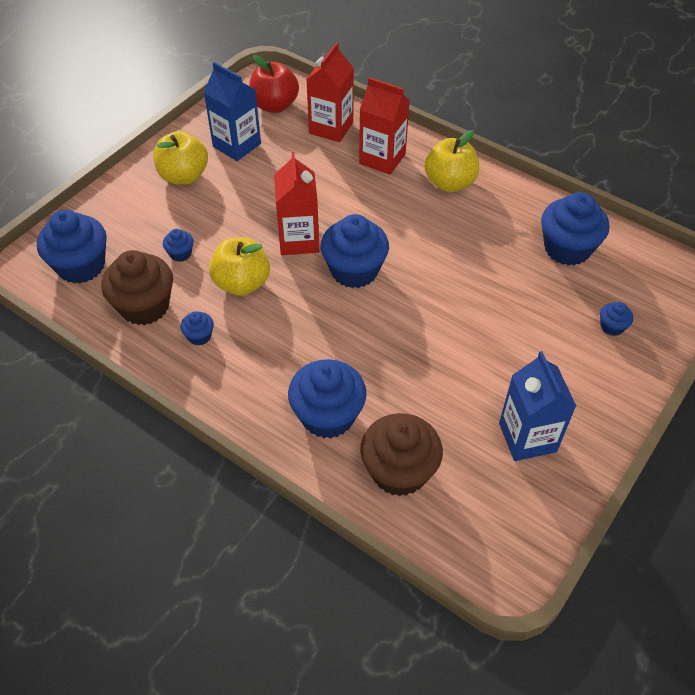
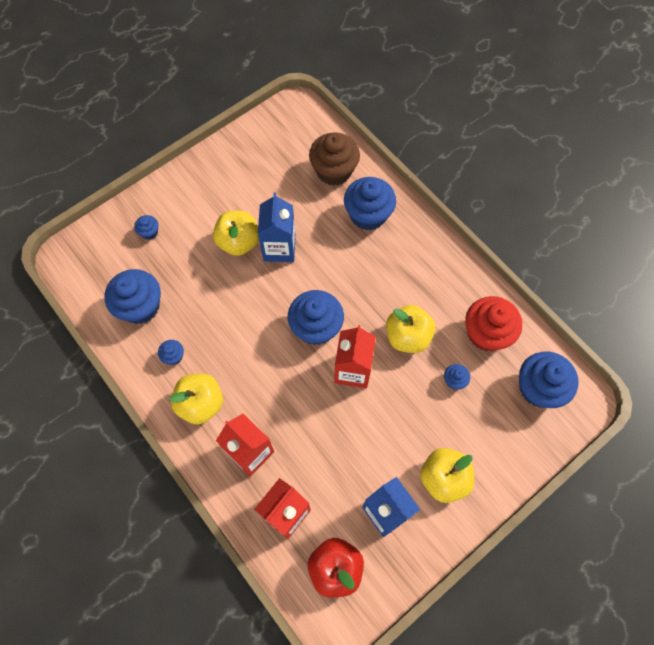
camera: 165 degrees left, 15 degrees up
brown cupcake [101,250,173,325] -> red cupcake [465,296,522,351]
blue cupcake [181,311,214,345] -> blue cupcake moved to [158,340,184,365]
blue carton [499,351,576,461] -> blue carton moved to [258,193,296,262]
none -> yellow apple [213,211,259,256]

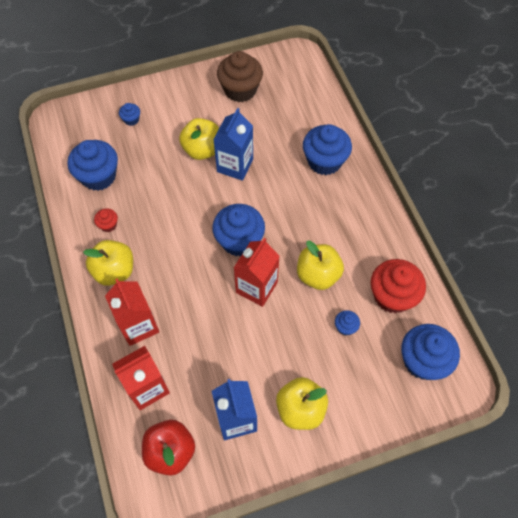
camera: 20 degrees right, 5 degrees down
blue cupcake [158,340,184,365] -> red cupcake [94,208,118,232]
brown cupcake [309,132,360,186] -> brown cupcake moved to [217,51,263,102]

